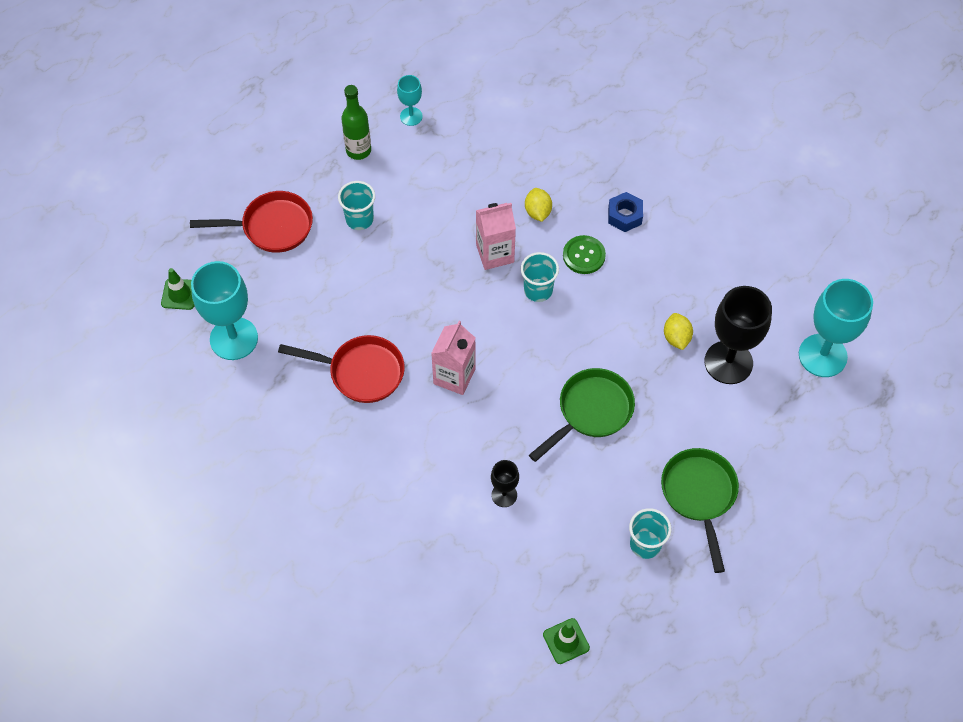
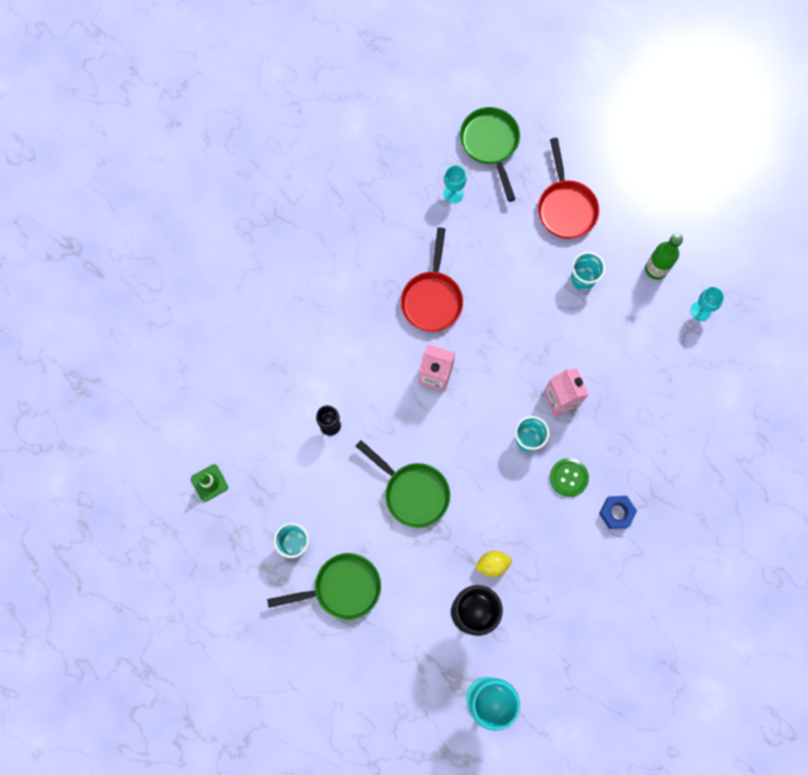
camera: 85 degrees right, 15 degrees up
green traffic cone [161,268,195,310] -> green pan [460,107,520,202]
turquoise goblet [191,261,258,360] -> turquoise goblet [443,165,467,203], size x0.51
yellow lemon [525,188,552,222] -> none

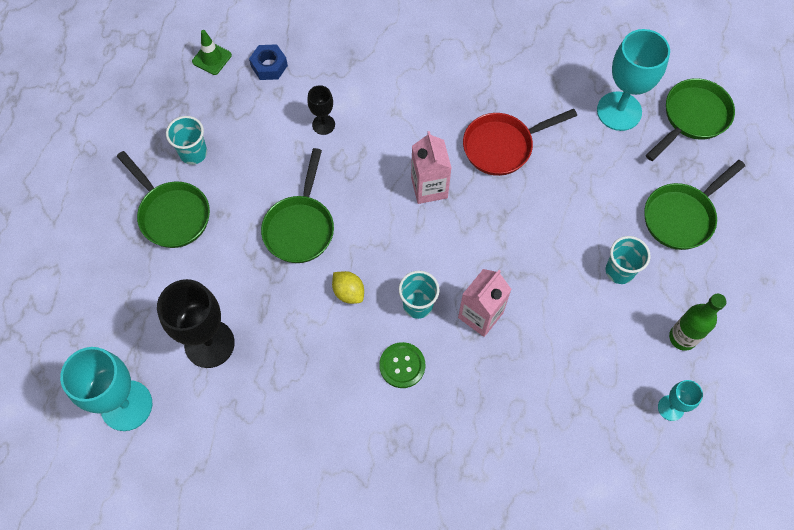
camera: 60 degrees right, 10 degrees down
turquoise goblet [443,165,467,203] -> turquoise goblet [597,29,670,131], size x1.96
yellow lemon [475,551,512,577] -> yellow lemon moved to [332,271,364,304]
red pan [538,138,599,239] -> green pan [644,160,745,250]
blue nut [599,496,637,529] -> blue nut moved to [249,44,288,80]

